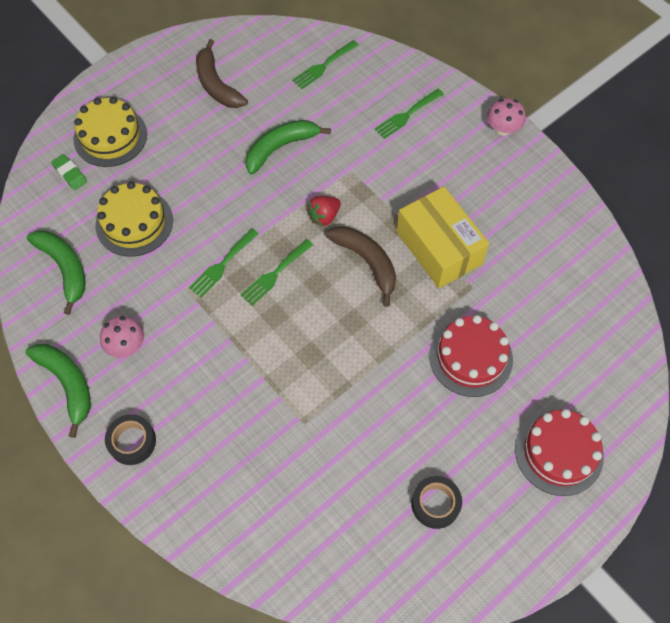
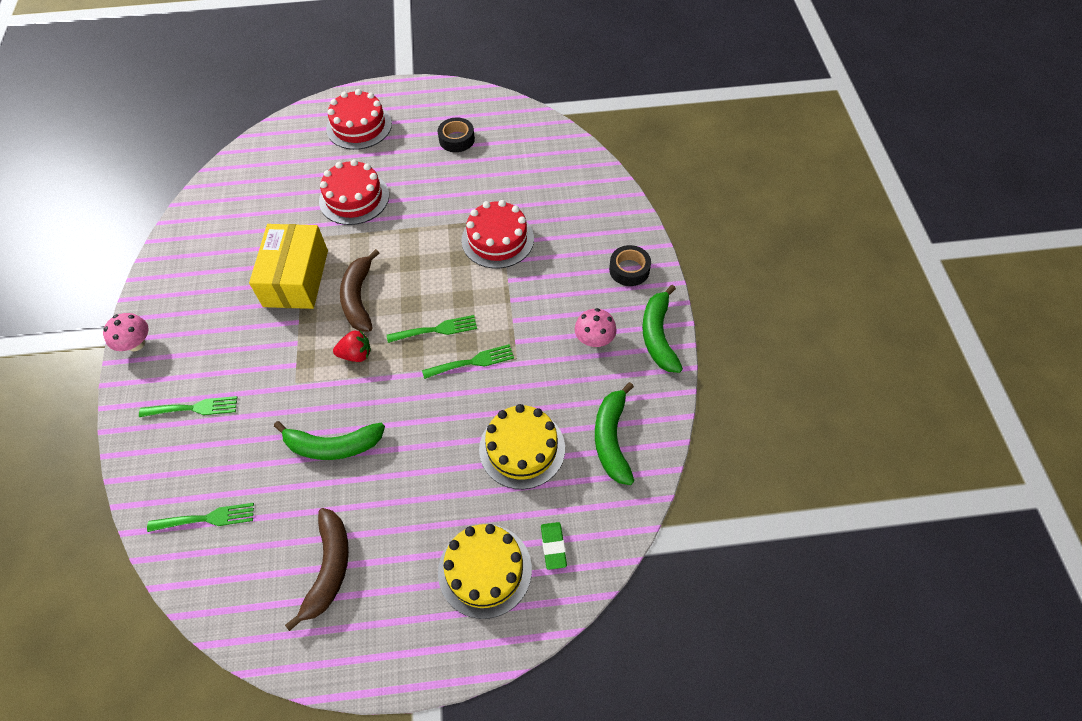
camera: 145 degrees left, 5 degrees down
none -> red cake [462,200,534,268]

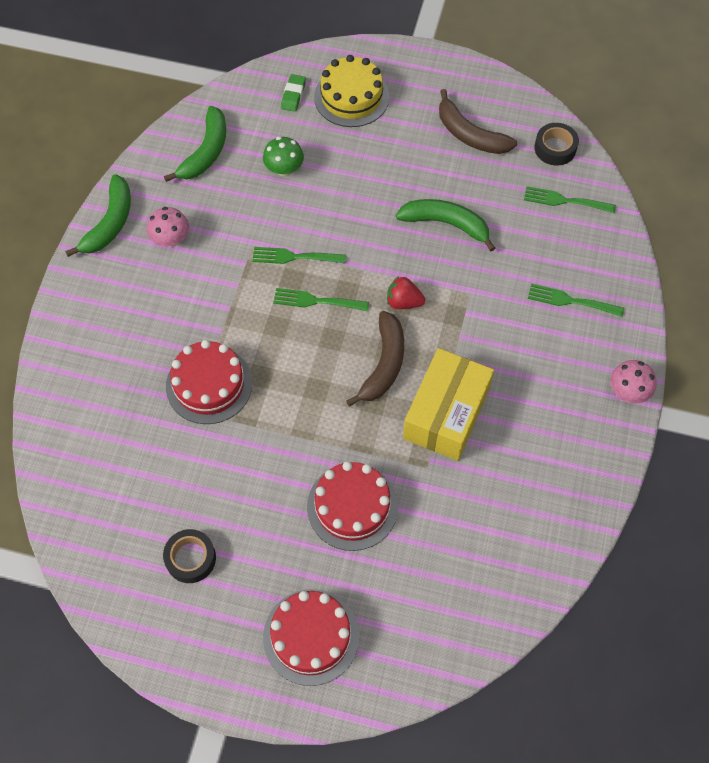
camera: 160 degrees left, 5 degrees up
brown banana [285,508,349,631] -> brown banana turned 75 degrees counterclockwise [439,89,517,154]
yellow cake [479,404,565,489] -> green mushroom [263,137,304,176]
black tape [609,245,651,286] -> black tape moved to [534,123,579,166]

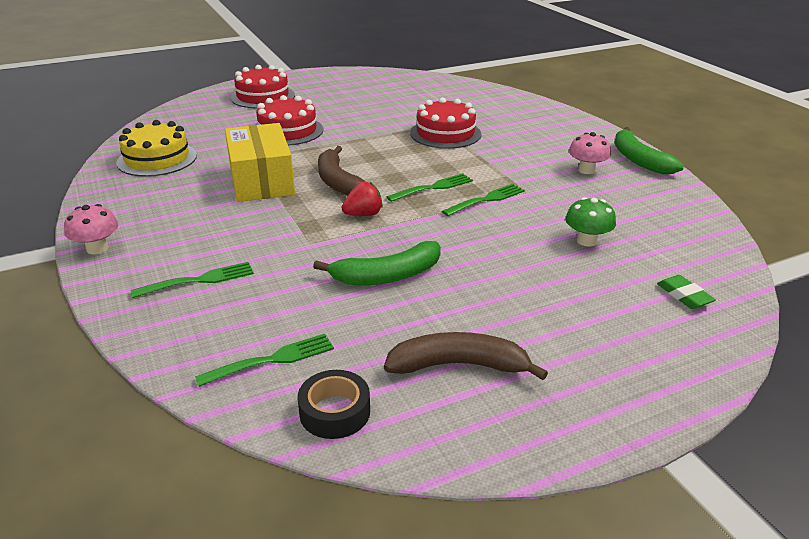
camera: 140 degrees right, 30 degrees down
black tape [163,529,216,583] -> none
green banana [164,106,226,182] -> none
yellow cake [314,55,389,127] -> yellow cake moved to [116,120,197,177]

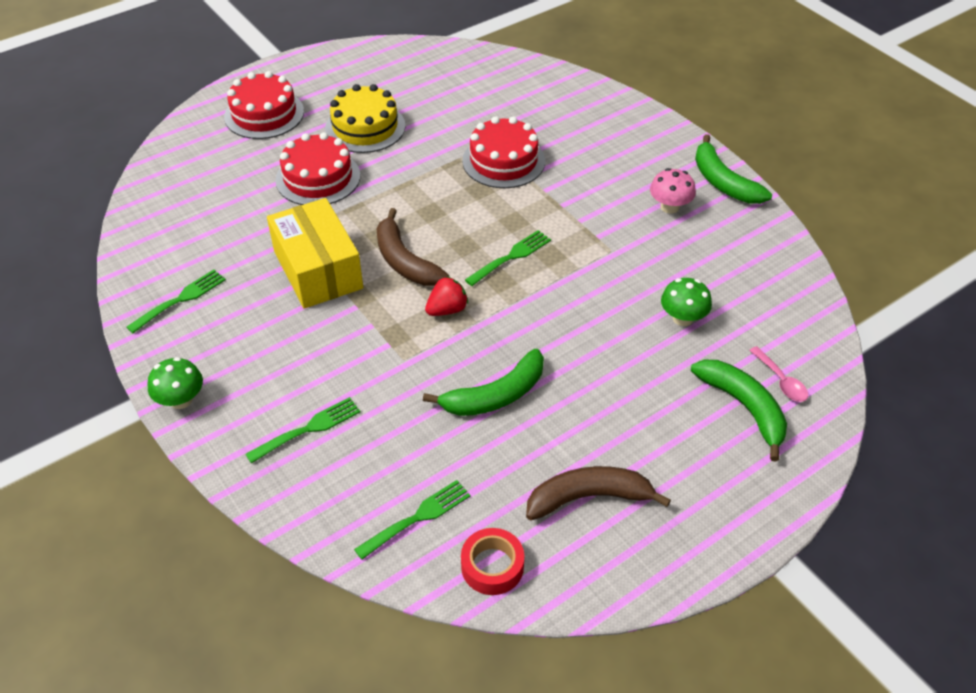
camera: 10 degrees left, 15 degrees up
pink mushroom [64,204,119,254] -> green mushroom [147,357,203,409]
yellow cake [116,120,197,177] -> yellow cake moved to [325,84,405,153]
black tape [298,370,370,439] -> red tape [461,528,524,595]
green fork [442,184,525,216] -> green fork moved to [126,269,226,333]
green eraser [657,275,716,309] -> pink spoon [749,346,808,402]
none -> green banana [691,360,787,461]

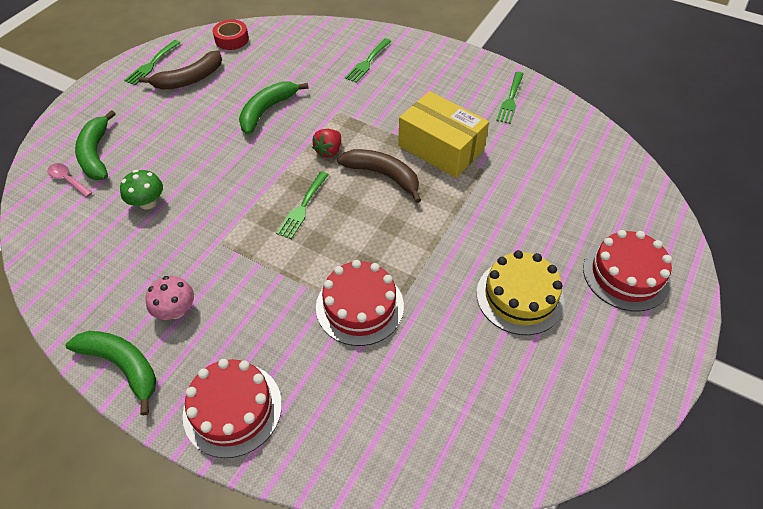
camera: 155 degrees right, 5 degrees up
green mushroom [147,357,203,409] -> none
red cake [275,132,360,205] -> red cake moved to [183,359,282,458]
green fork [354,480,471,560] -> green fork moved to [124,40,180,85]
green banana [691,360,787,461] -> green banana turned 45 degrees clockwise [75,110,116,180]

